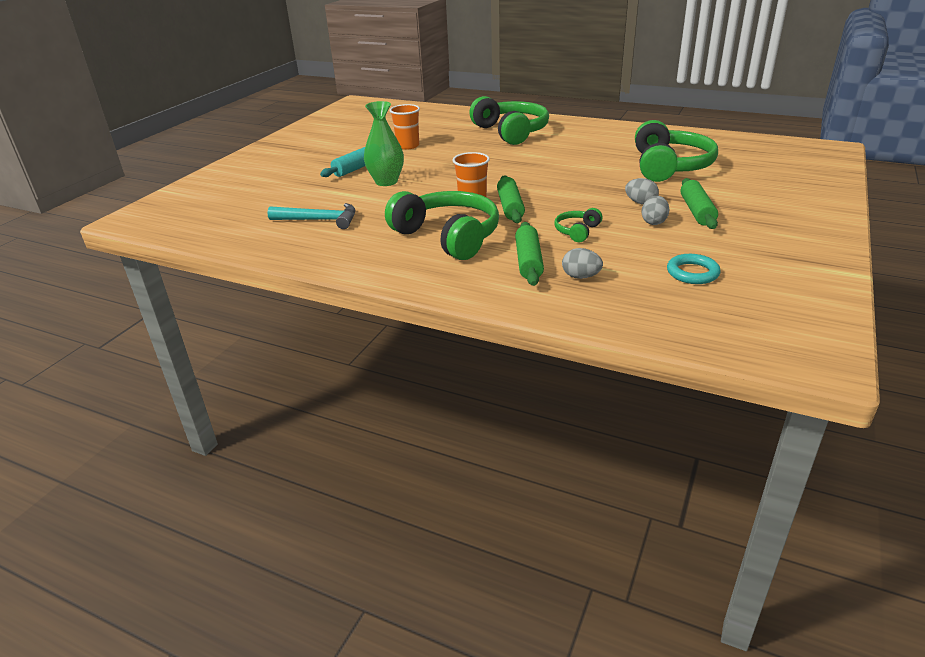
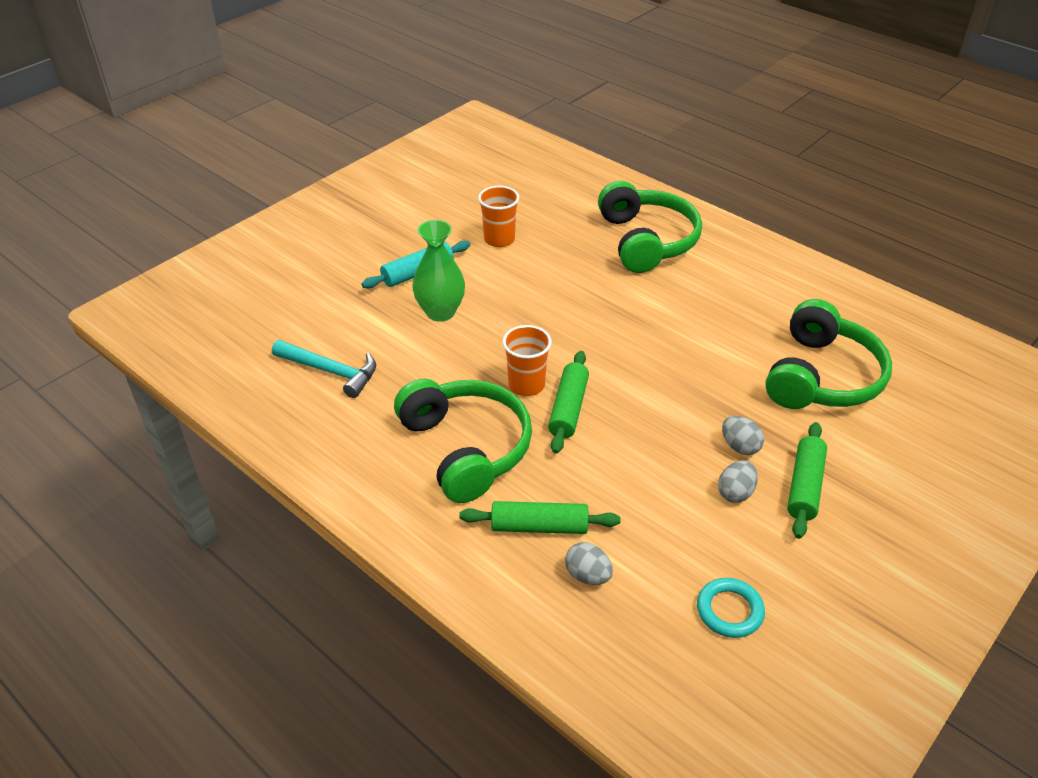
camera: 15 degrees right, 10 degrees up
green rolling pin [515,222,544,286] -> green rolling pin turned 75 degrees clockwise [459,501,621,534]
green headphones [554,208,602,242] -> none

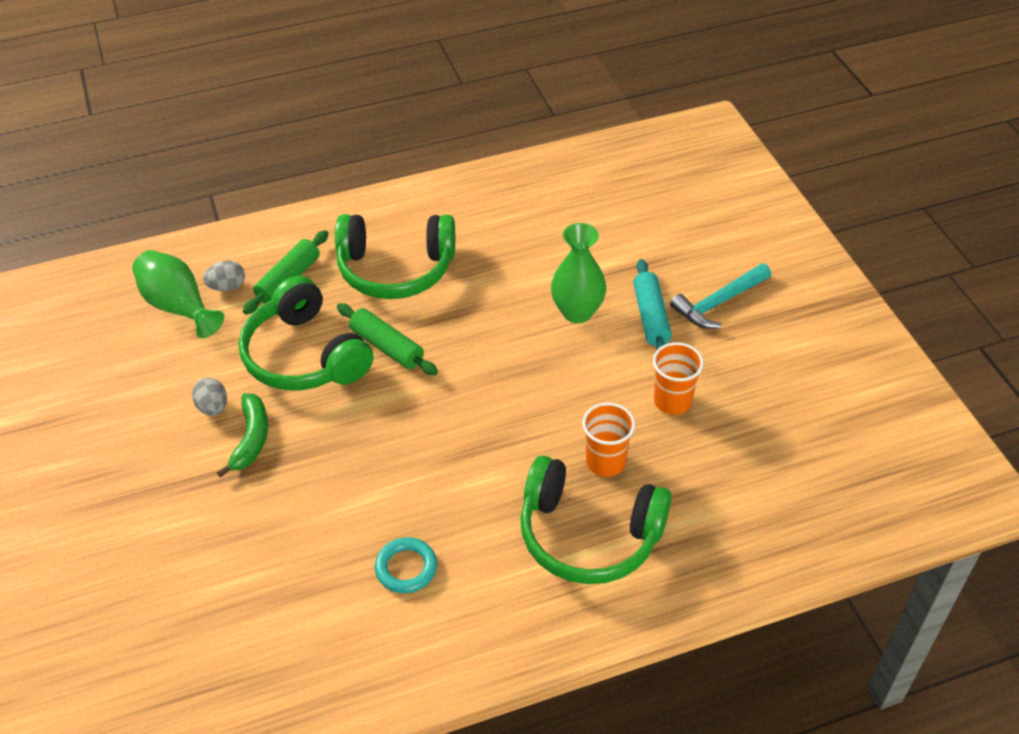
camera: 120 degrees right, 5 degrees up
turquoise hammer [272,340,376,398] -> turquoise hammer moved to [670,263,771,329]
orange cup [503,325,552,396] -> orange cup moved to [582,402,635,477]
turquoise ring [697,578,765,638] -> turquoise ring moved to [375,537,437,593]
grey egg [722,416,764,455] -> green banana [217,393,268,478]
green headphones [765,299,892,409] -> green headphones moved to [238,276,373,390]
green rolling pin [787,422,827,539] -> none
none -> green vase [132,250,224,338]

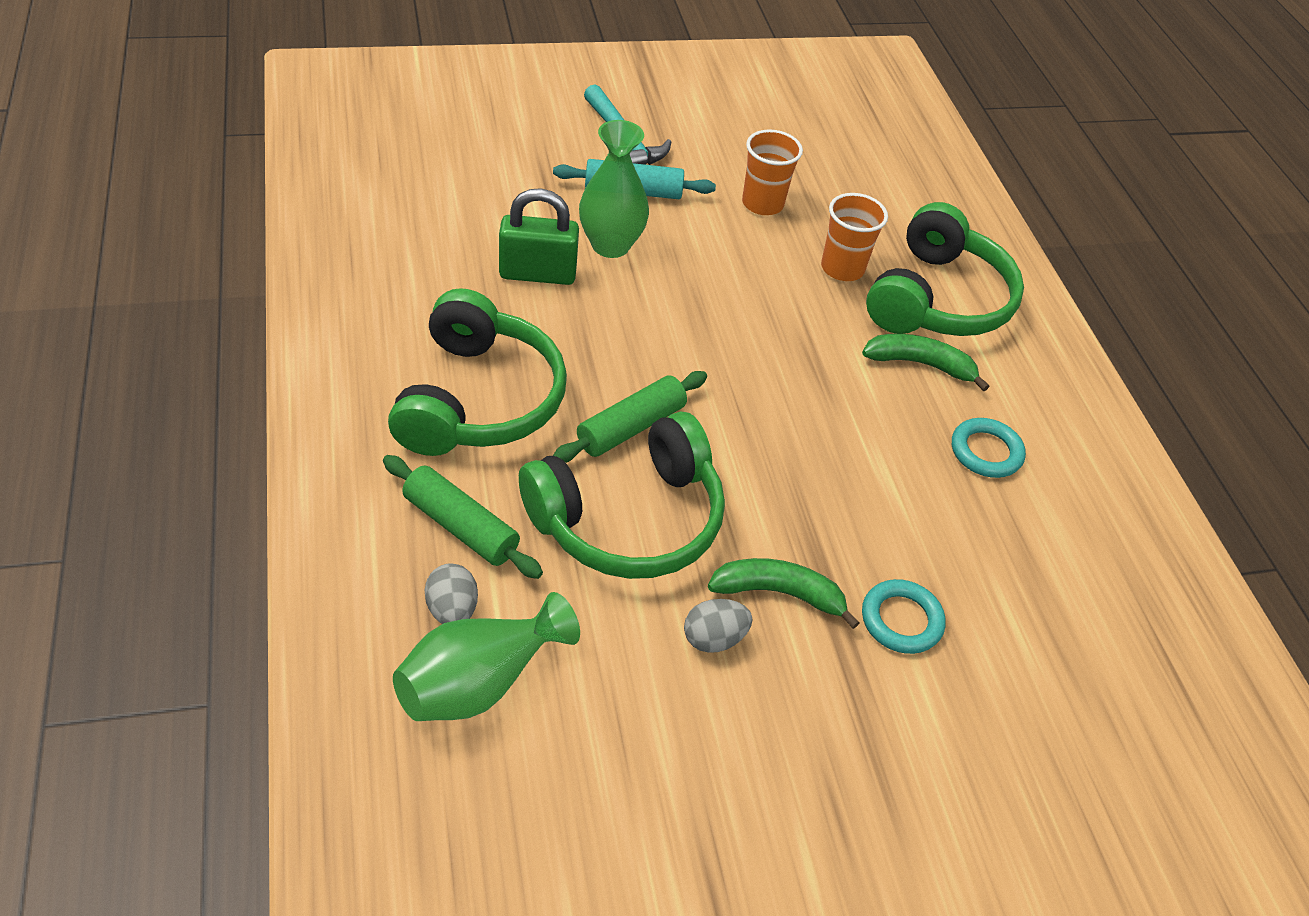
camera: 90 degrees left, 0 degrees up
none -> green padlock [499,188,579,285]
none -> green banana [862,334,989,391]
none -> turquoise ring [862,579,946,654]

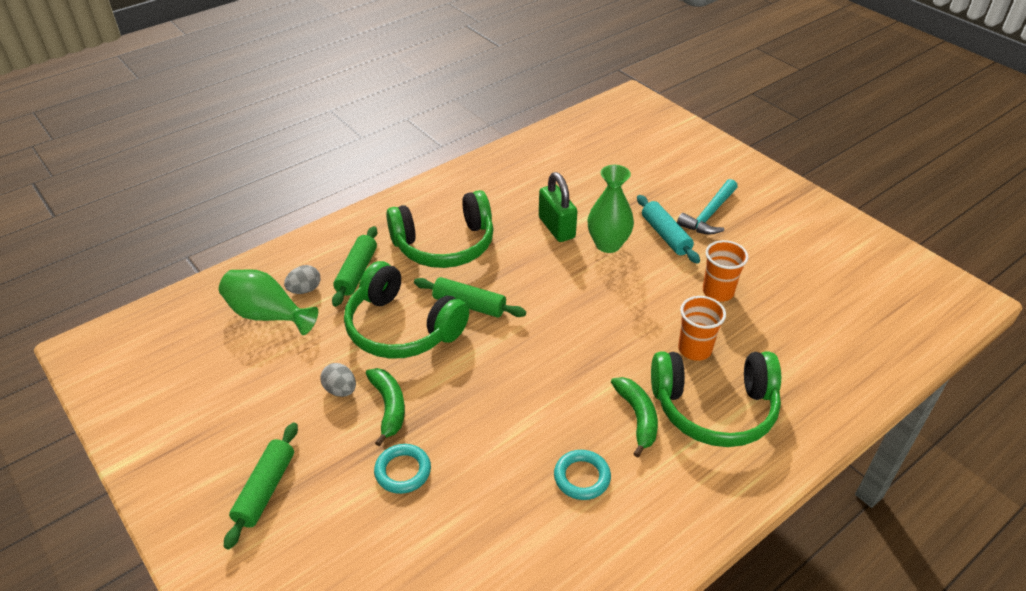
camera: 70 degrees right, 5 degrees down
none -> green rolling pin [224,422,298,550]

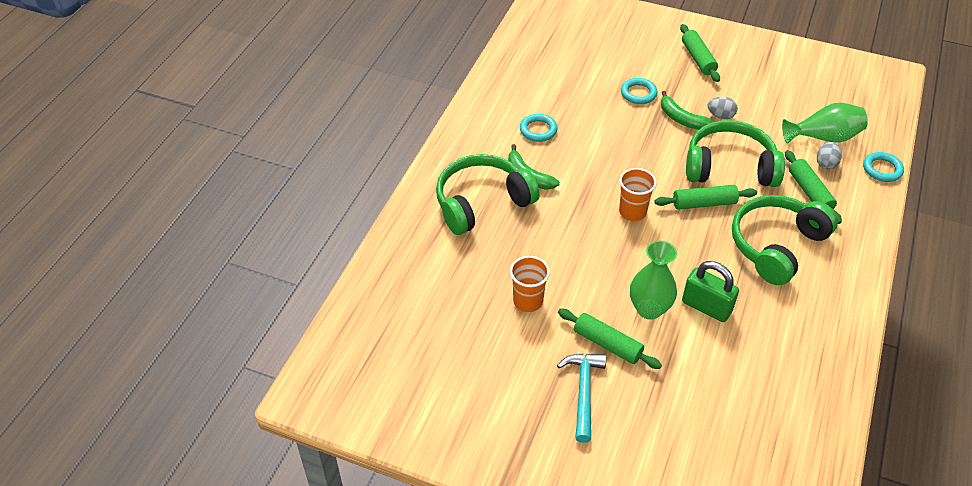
camera: 150 degrees right, 5 degrees up
turquoise rolling pin [637,195,700,263] -> green rolling pin [558,309,662,369]
orange cup [678,296,726,361] -> orange cup moved to [619,168,657,221]
none -> turquoise ring [863,152,904,182]

